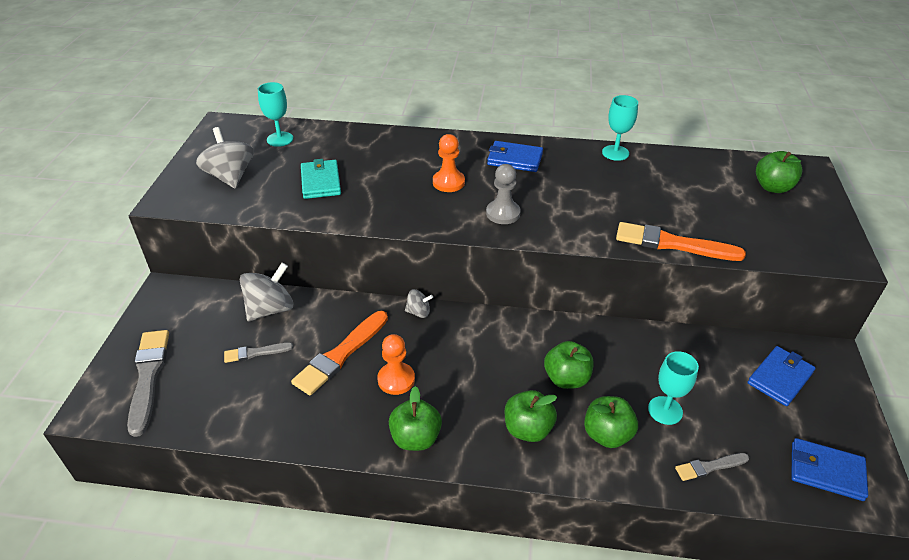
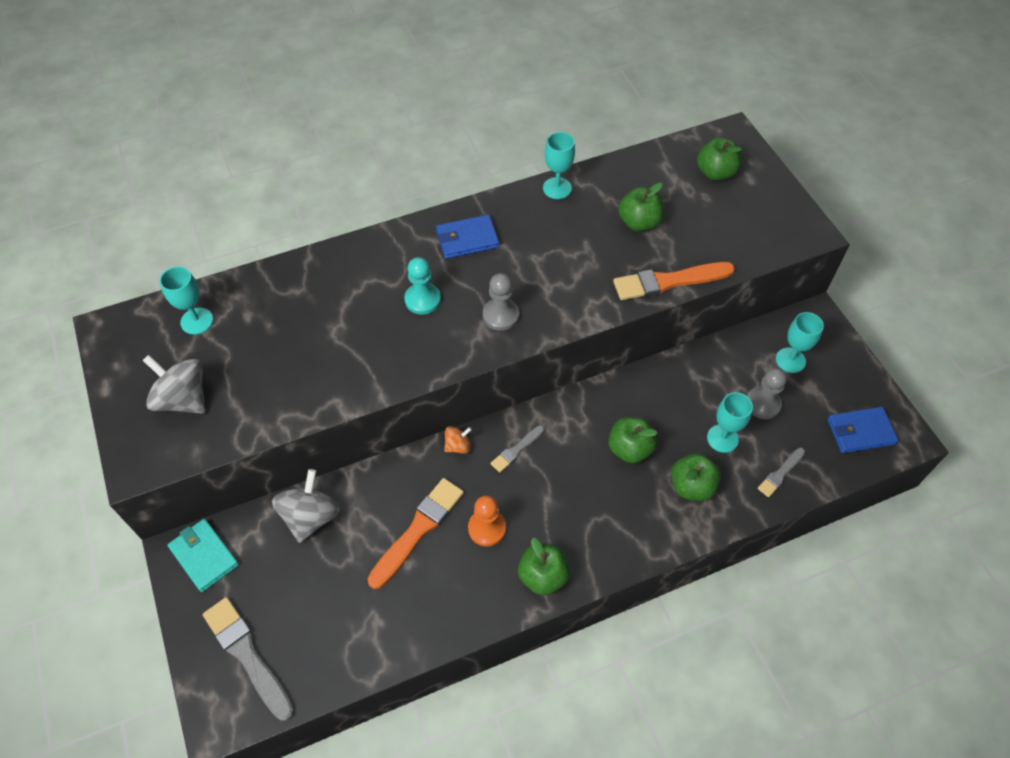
camera: 30 degrees left, 15 degrees up
grey brush [224,343,293,363] -> grey brush moved to [490,425,544,473]
orange brush [291,311,388,395] -> orange brush turned 150 degrees counterclockwise [368,478,464,589]
turquoise wallet [301,159,341,199] -> turquoise wallet moved to [168,519,239,592]
grey spinning top [405,289,433,318] -> orange spinning top [444,426,472,454]
orange pawn [433,134,465,192] -> turquoise pawn [404,257,441,315]
green apple [505,390,557,442] -> green apple moved to [618,182,663,231]
blue wallet [748,346,815,406] -> turquoise goblet [776,312,824,373]
none -> grey pawn [747,368,787,419]

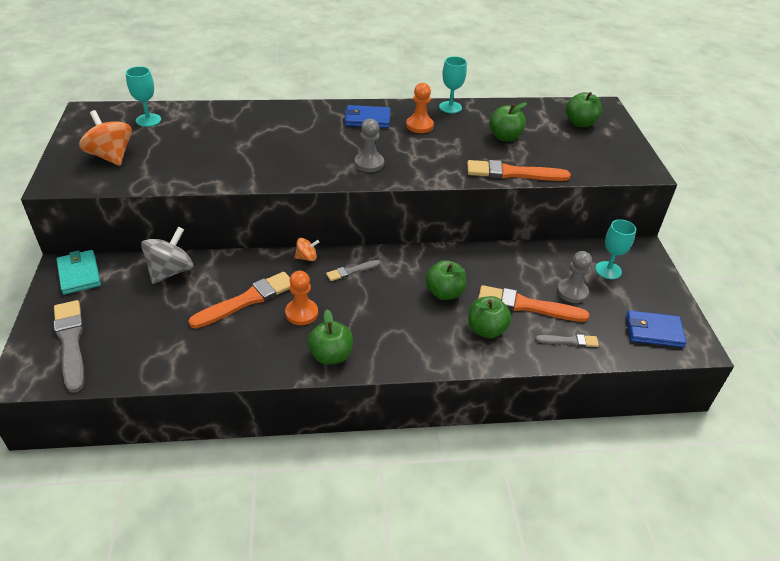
camera: 15 degrees right, 15 degrees down
grey spinning top [143,355,205,414] -> orange spinning top [79,110,132,166]
turquoise pawn [404,257,441,315] -> none
turquoise goblet [707,392,753,453] -> orange brush [478,285,589,322]
grey brush [757,447,805,497] -> grey brush turned 150 degrees counterclockwise [535,334,599,347]
none -> orange pawn [406,83,434,133]

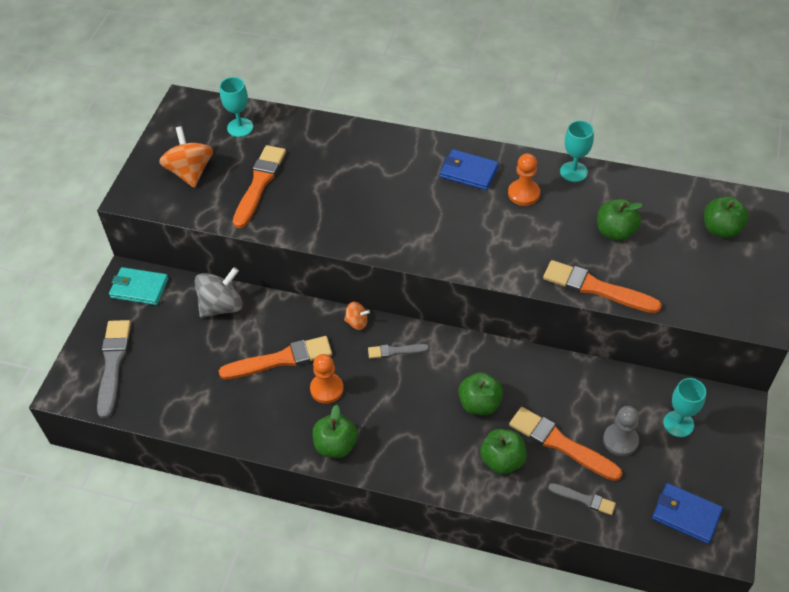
camera: 25 degrees right, 10 degrees up
turquoise wallet [57,250,101,295] -> turquoise wallet turned 75 degrees counterclockwise [109,267,169,305]
grey pawn [355,119,384,172] -> none
none -> orange brush [233,145,286,228]

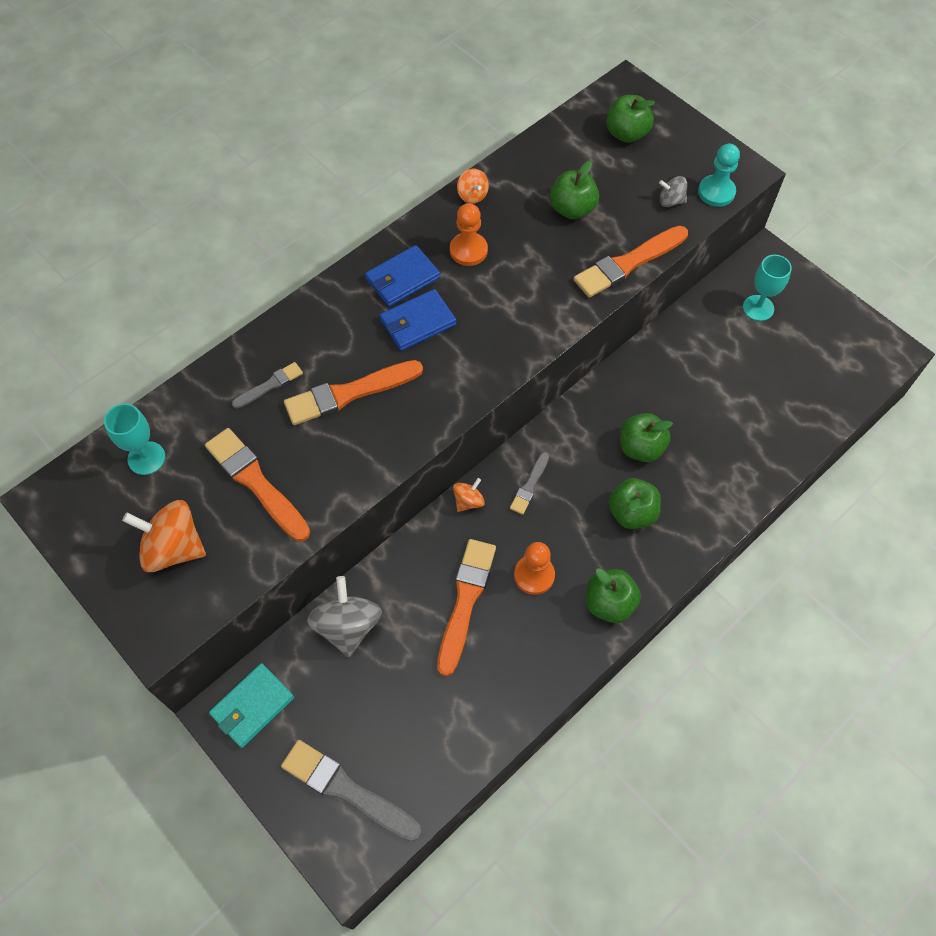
camera: 60 degrees left, 10 degrees up
green apple [480,429,527,474] -> green apple moved to [609,478,661,529]
orange brush [509,407,622,481] -> orange brush moved to [284,360,423,425]
grey brush [548,483,616,515] -> grey brush moved to [232,362,303,408]
turquoise goblet [560,120,594,182] -> orange spinning top [457,169,489,204]
grey pawn [603,406,639,456] -> none
blue wallet [652,483,723,544] -> blue wallet moved to [380,289,457,351]
none -> grey spinning top [659,176,687,207]
none -> turquoise pawn [698,144,740,207]

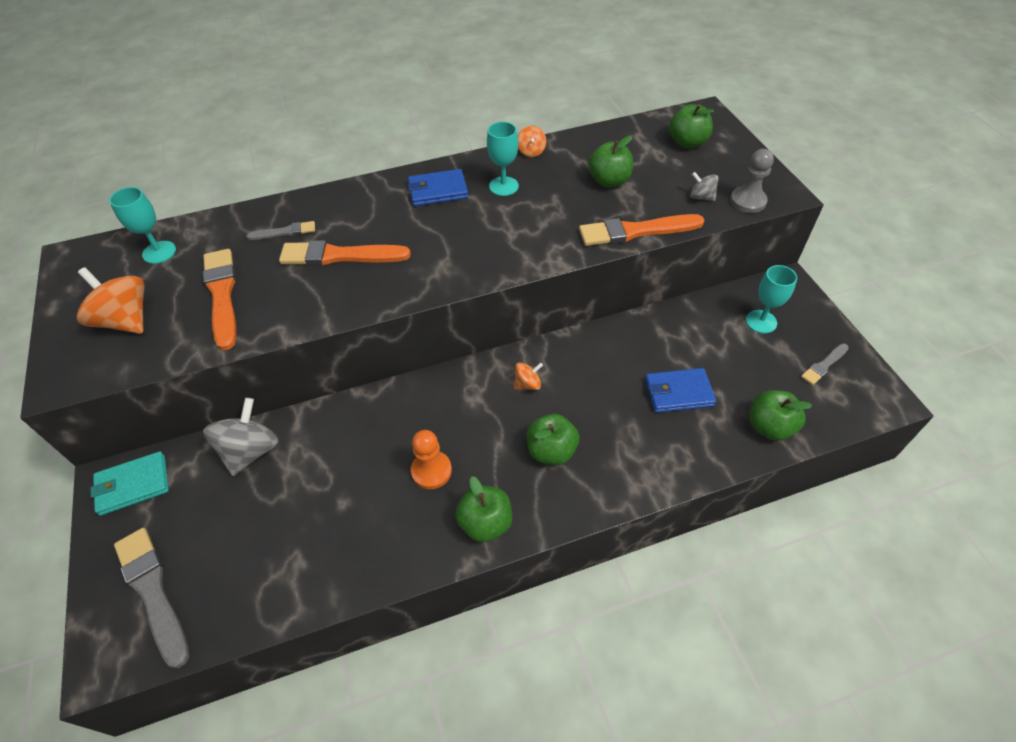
camera: 25 degrees right, 10 degrees down
blue wallet [380,289,457,351] -> blue wallet moved to [645,368,716,413]
orange brush [437,539,496,677] -> none
orange pawn [450,203,488,266] -> turquoise goblet [487,122,519,196]
orange spinning top [453,478,485,512] -> orange spinning top moved to [514,362,543,390]
grey brush [510,452,549,515] -> grey brush moved to [801,343,849,385]
green apple [620,413,673,462] -> green apple moved to [750,390,812,441]
turquoise pawn [698,144,740,207] -> grey pawn [730,149,774,213]

